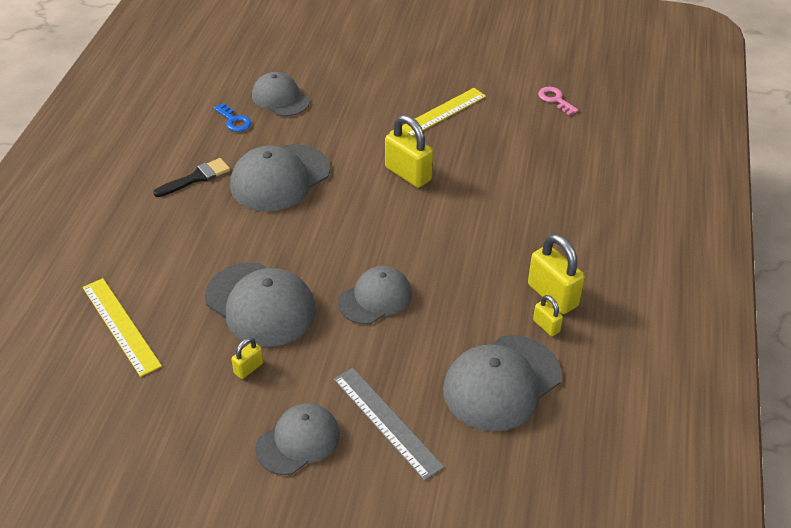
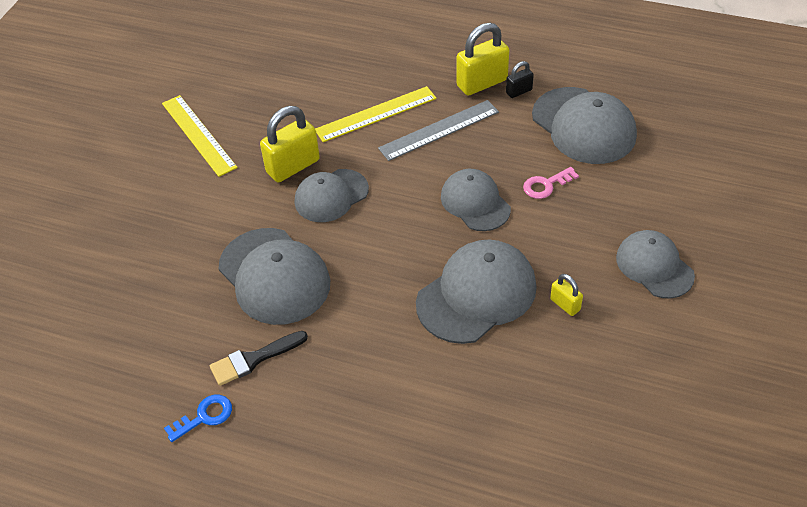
camera: 80 degrees left, 5 degrees up
yellow ruler [83,278,162,377] -> yellow ruler moved to [315,86,437,142]
black brush [153,158,230,197] -> black brush turned 90 degrees counterclockwise [210,331,308,386]
blue key [214,103,251,132] -> blue key moved to [164,395,232,442]
grey cap [252,72,310,116] -> grey cap moved to [295,169,369,222]
grey ruler [334,368,444,481] -> grey ruler moved to [378,100,499,161]
yellow padlock [533,295,563,336] -> black padlock [506,61,534,98]
pink key [538,87,578,115] -> pink key moved to [523,167,579,199]

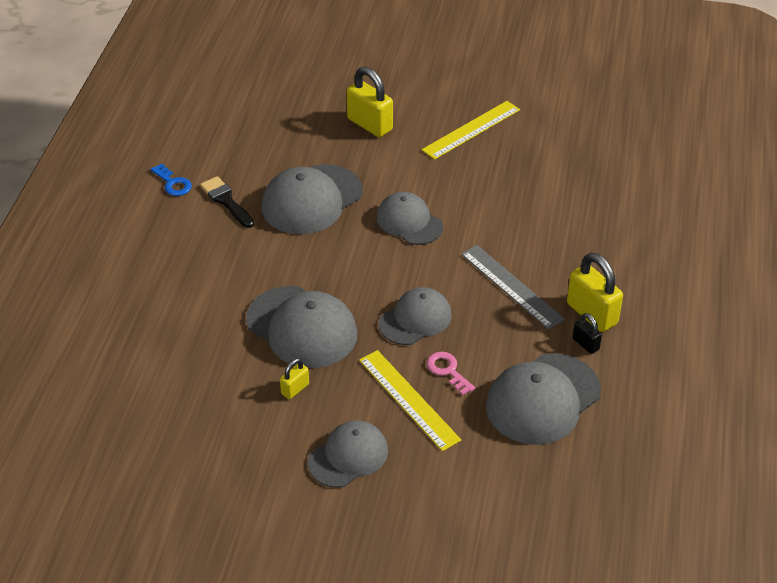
camera: 80 degrees right, 5 degrees down
yellow padlock [260,106,320,182] -> yellow padlock moved to [347,67,393,137]
yellow ruler [315,86,437,142] -> yellow ruler moved to [359,350,461,451]

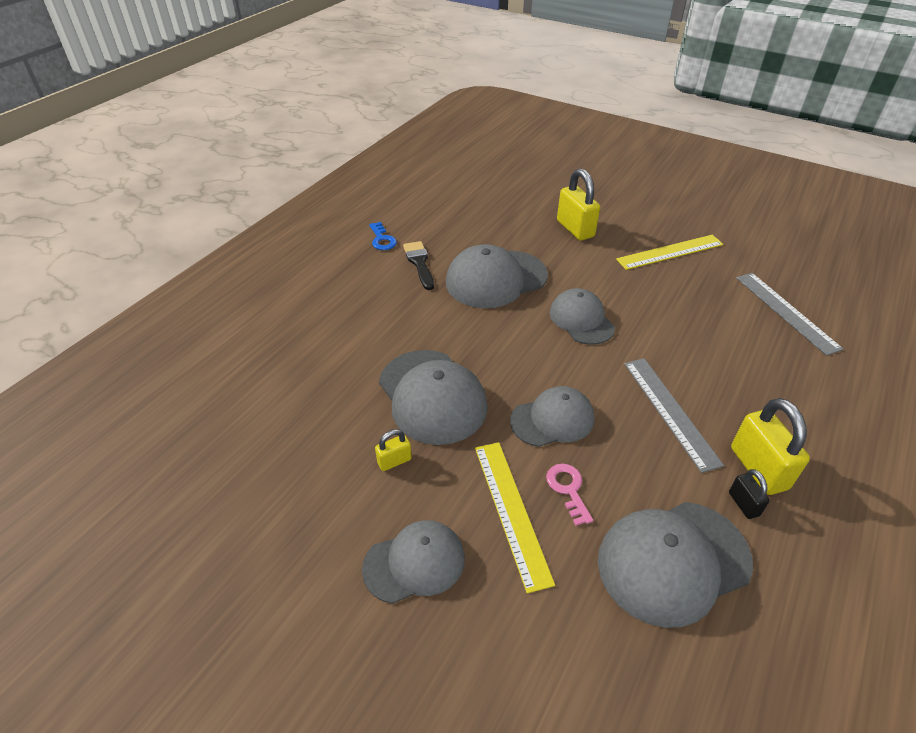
camera: 20 degrees right, 0 degrees up
none -> grey ruler [737,273,844,356]

